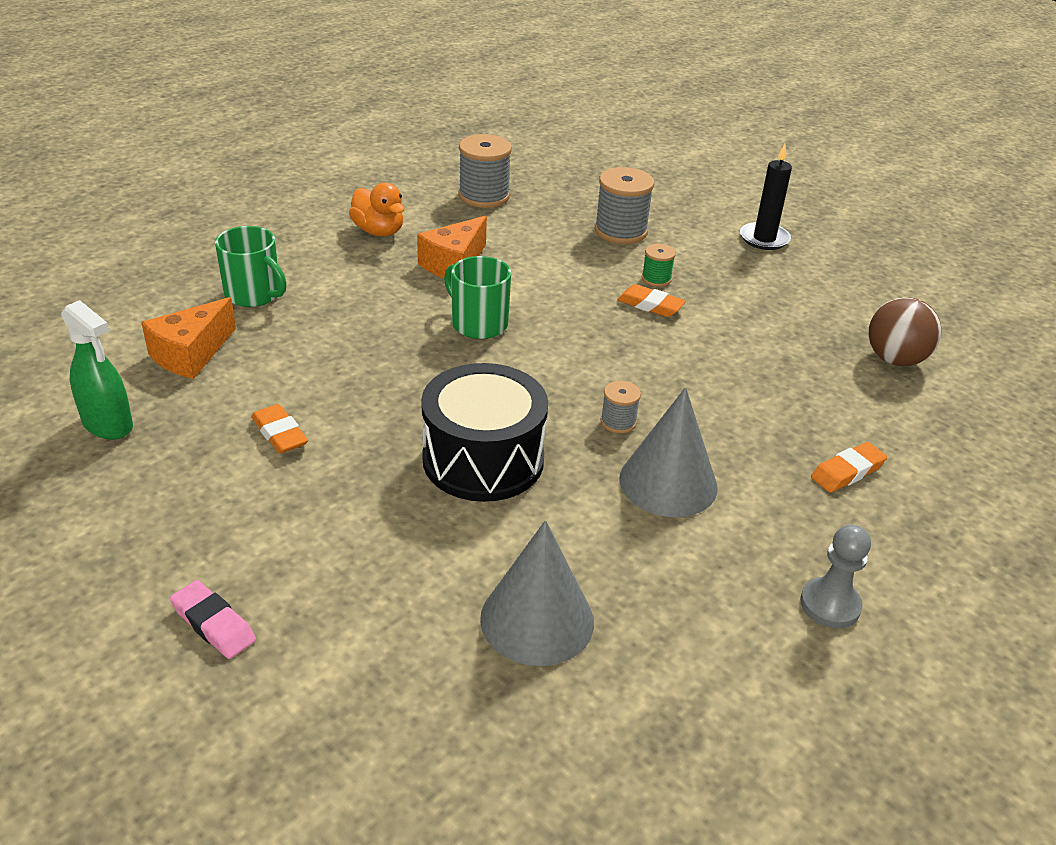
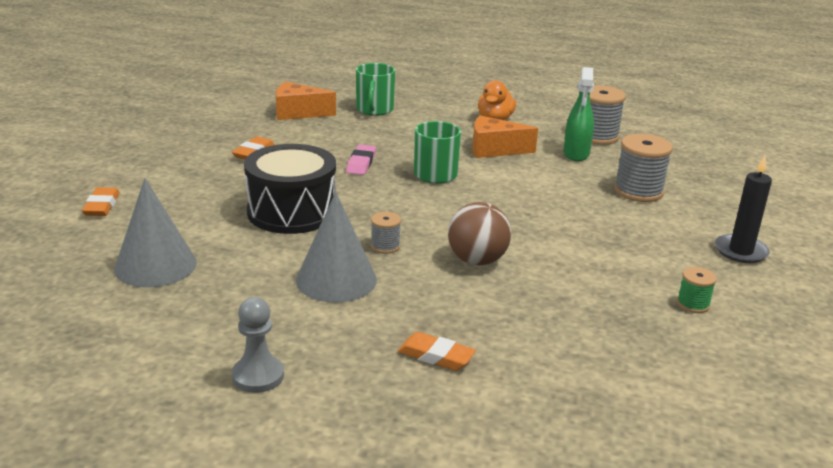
camera: 60 degrees right, 10 degrees down
green spray bottle [61,300,133,440] -> green spray bottle moved to [563,67,594,161]
pink eraser [170,580,256,659] -> pink eraser moved to [346,144,376,175]
orange eraser [617,284,686,317] -> orange eraser moved to [82,187,120,216]
green spool [642,244,676,287] -> green spool moved to [677,267,717,313]
brown ball [869,297,942,366] -> brown ball moved to [448,202,511,265]

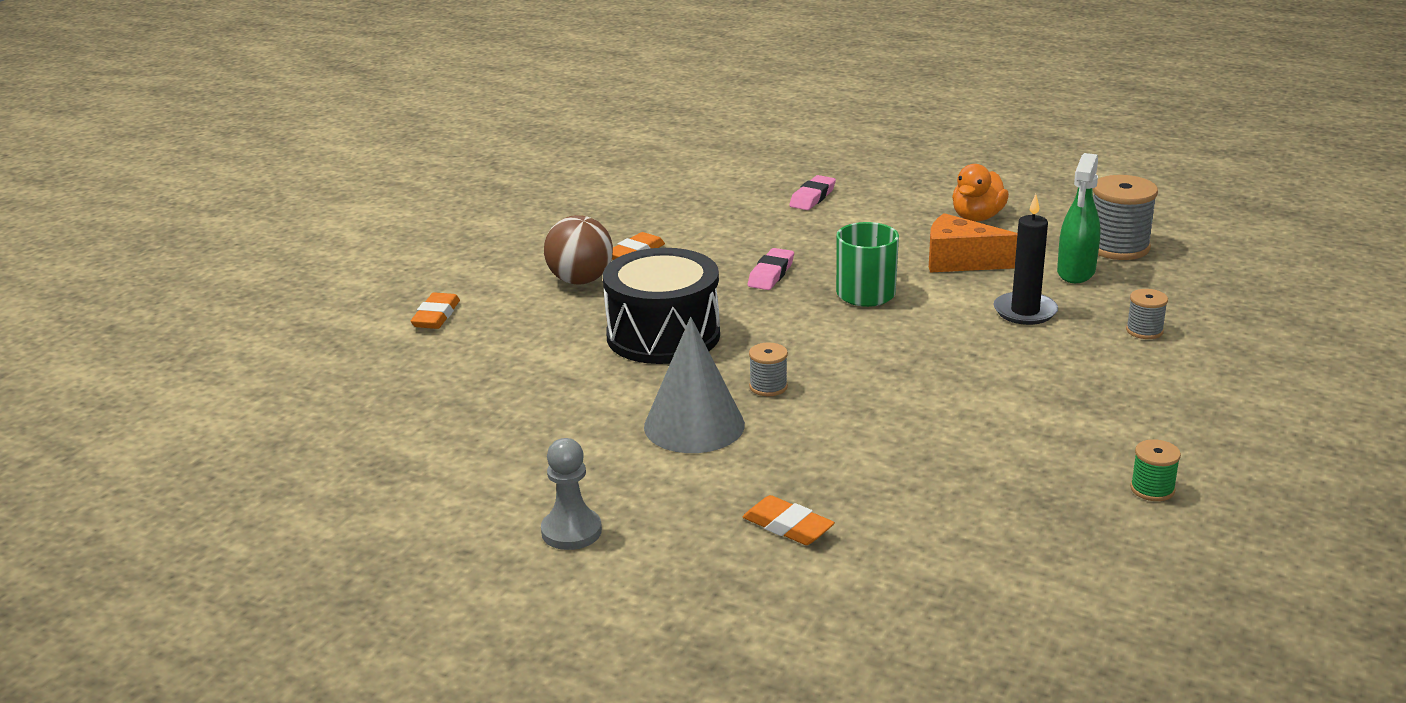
camera: 15 degrees right, 0 degrees up
grey cone [114,178,197,287] -> none
orange cheese [276,81,336,120] -> none
green mug [356,63,395,116] -> pink eraser [789,175,836,210]
brown ball [448,202,511,265] -> brown ball moved to [544,215,613,284]
grey spool [614,134,673,202] -> grey spool [1126,289,1168,339], size x0.53
black candle [715,155,772,263] -> black candle moved to [993,194,1058,325]

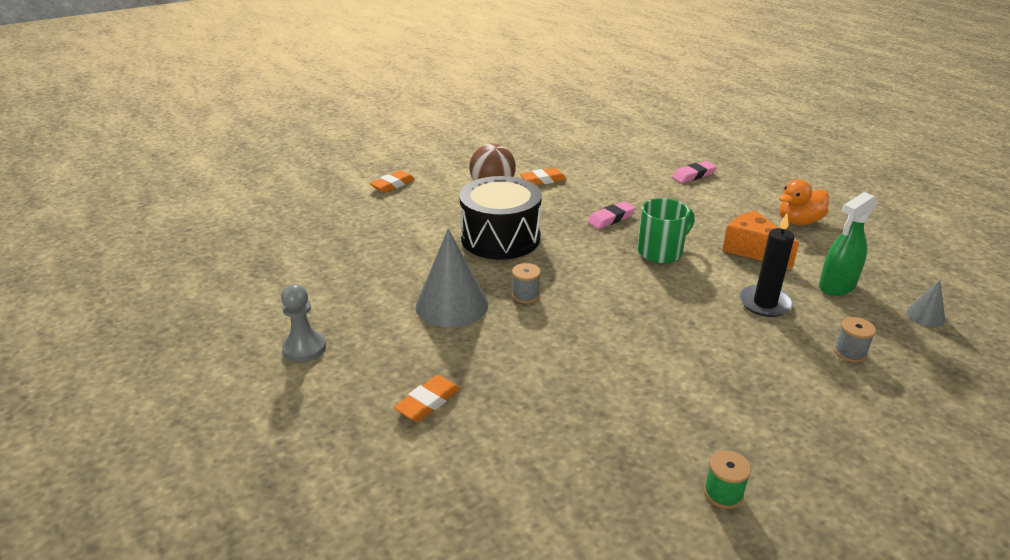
camera: 30 degrees right, 5 degrees up
orange eraser [743,495,835,545] -> orange eraser turned 60 degrees clockwise [394,375,460,422]
grey spool [1093,175,1158,260] -> none
none -> grey cone [906,280,945,327]

